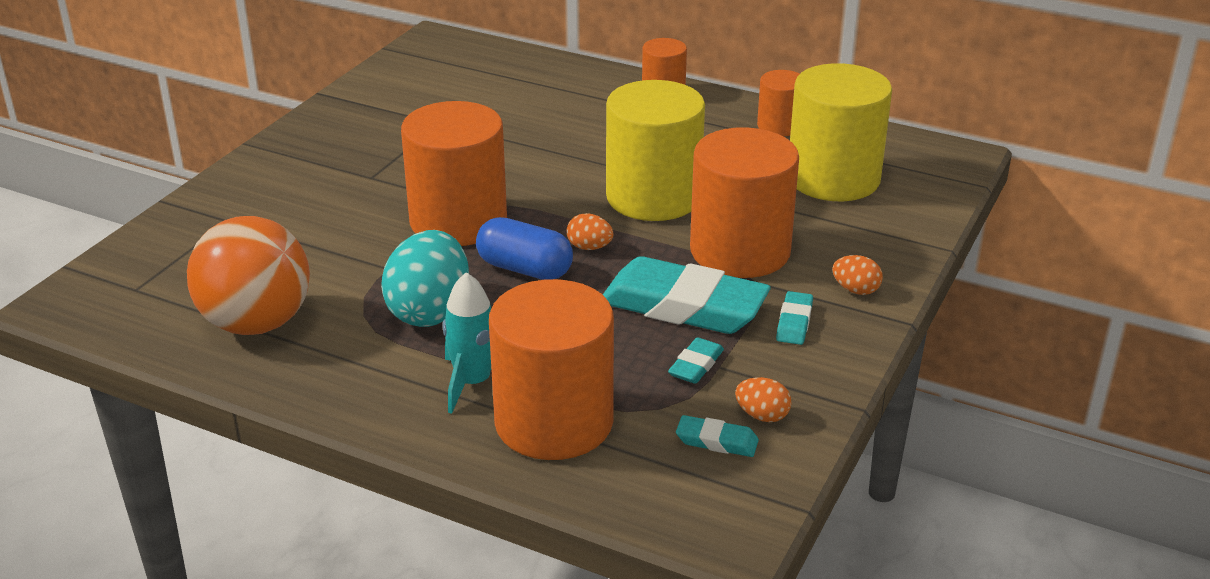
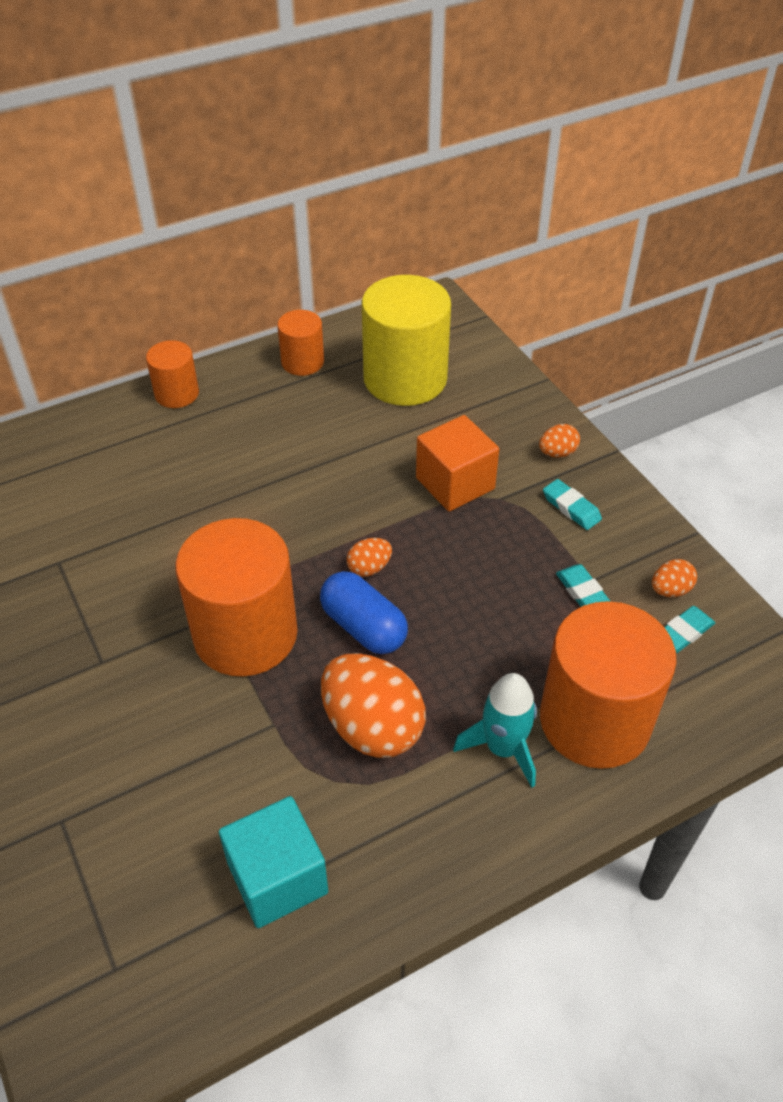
camera: 55 degrees left, 15 degrees up
orange ball [187,216,310,335] -> turquoise cube [219,796,328,928]
turquoise egg [381,230,469,327] -> orange egg [321,653,426,758]
blue capsule [476,217,573,280] -> blue capsule turned 75 degrees clockwise [320,571,408,654]
turquoise eraser [603,256,771,334] -> none
yellow cylinder [606,80,705,221] -> none
orange cylinder [690,127,799,278] -> orange cube [416,415,499,512]

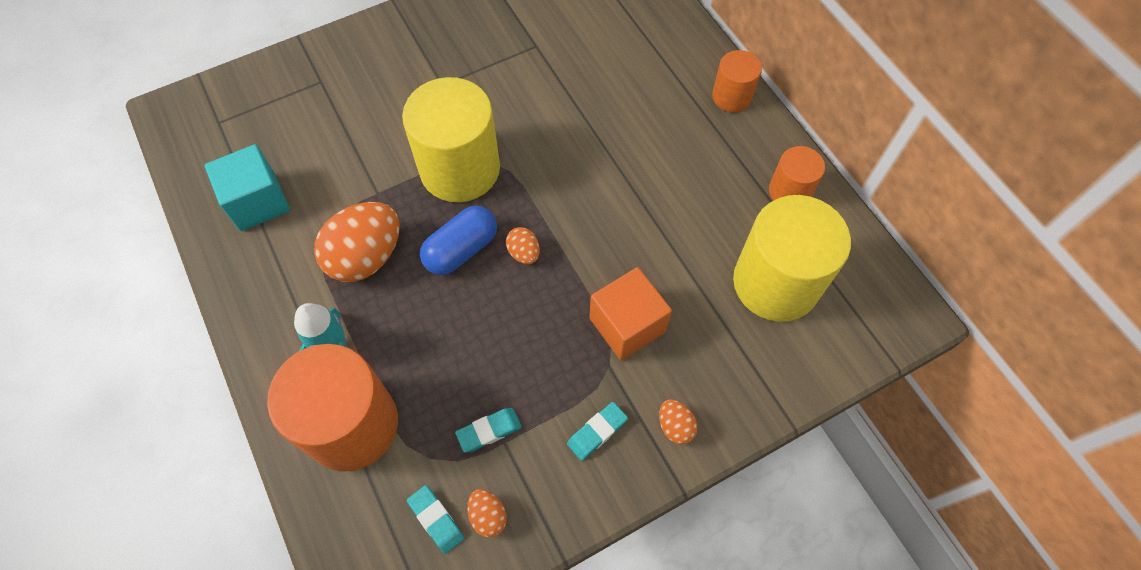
camera: 90 degrees right, 15 degrees up
orange cylinder [175,518,298,677] -> yellow cylinder [402,77,500,202]

